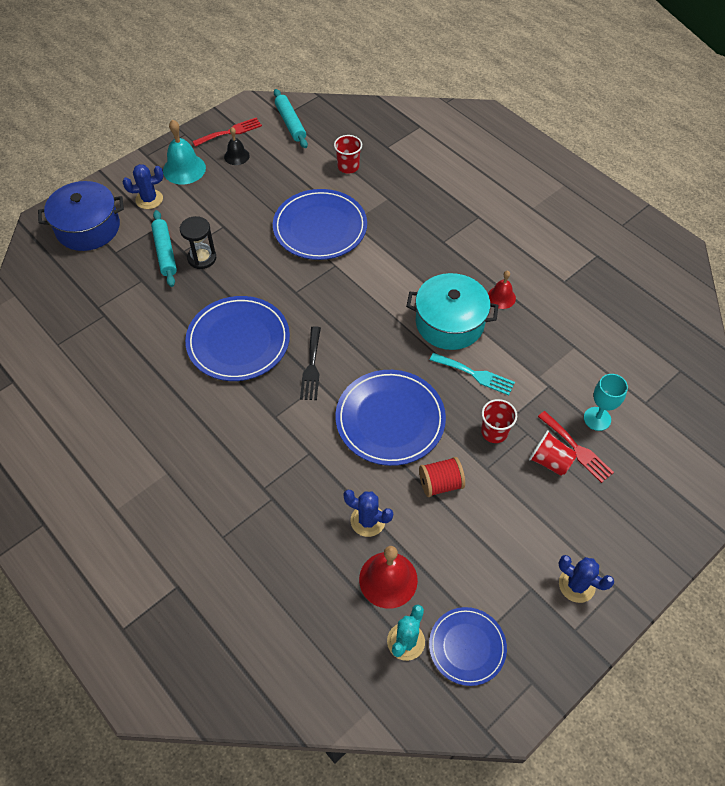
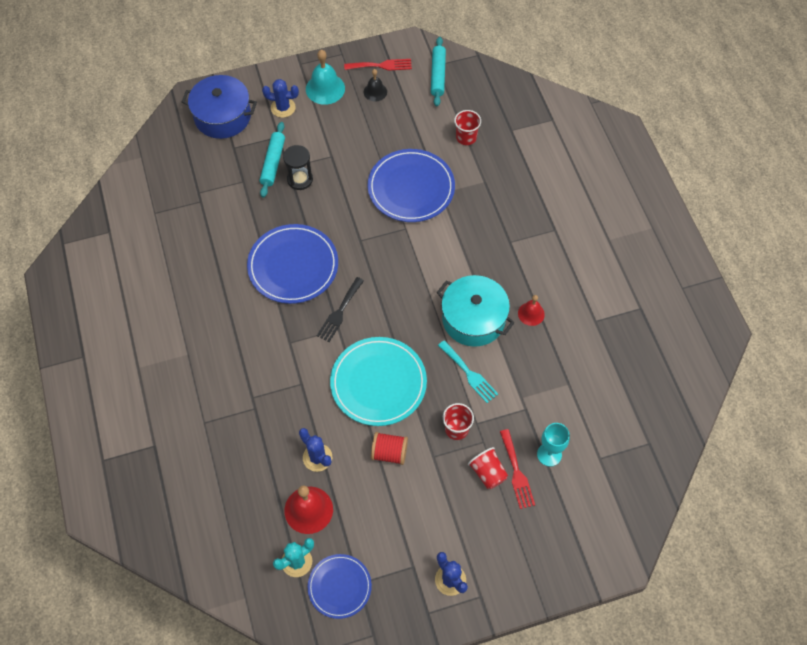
camera: 25 degrees right, 5 degrees up
blue plate [336,370,446,466] -> turquoise plate [330,337,427,426]

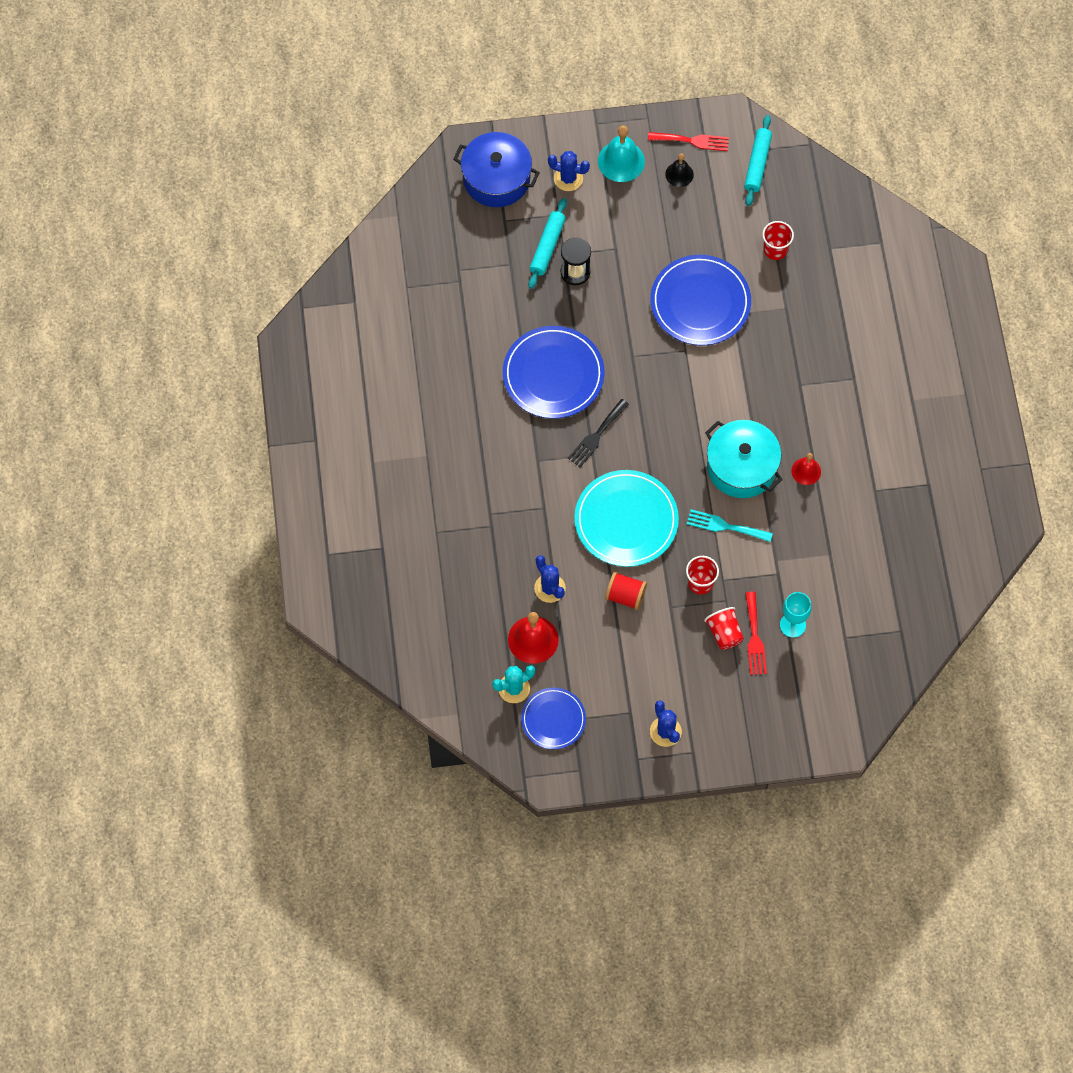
camera: 10 degrees right, 5 degrees up
turquoise fork [438,340,498,403] -> turquoise fork turned 135 degrees clockwise [687,509,773,542]

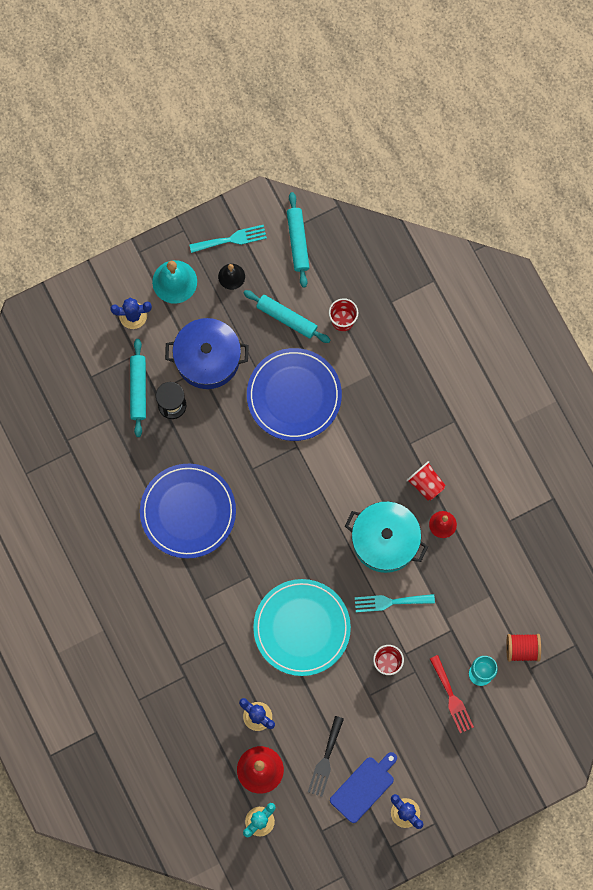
camera: 20 degrees left, 10 degrees up
blue pot [453,132,540,207] -> blue pot moved to [165,318,249,389]
blue plate [521,688,586,749] -> none
black fork [568,399,629,467] -> black fork moved to [308,716,344,797]
red spool [605,572,647,610] -> red spool moved to [506,634,541,662]
red fork [648,132,729,151] -> turquoise fork [190,225,267,253]
red cup [704,607,744,650] -> red cup moved to [406,461,446,501]
none -> turquoise rolling pin [244,290,331,343]
none -> blue cutting board [330,752,397,823]

